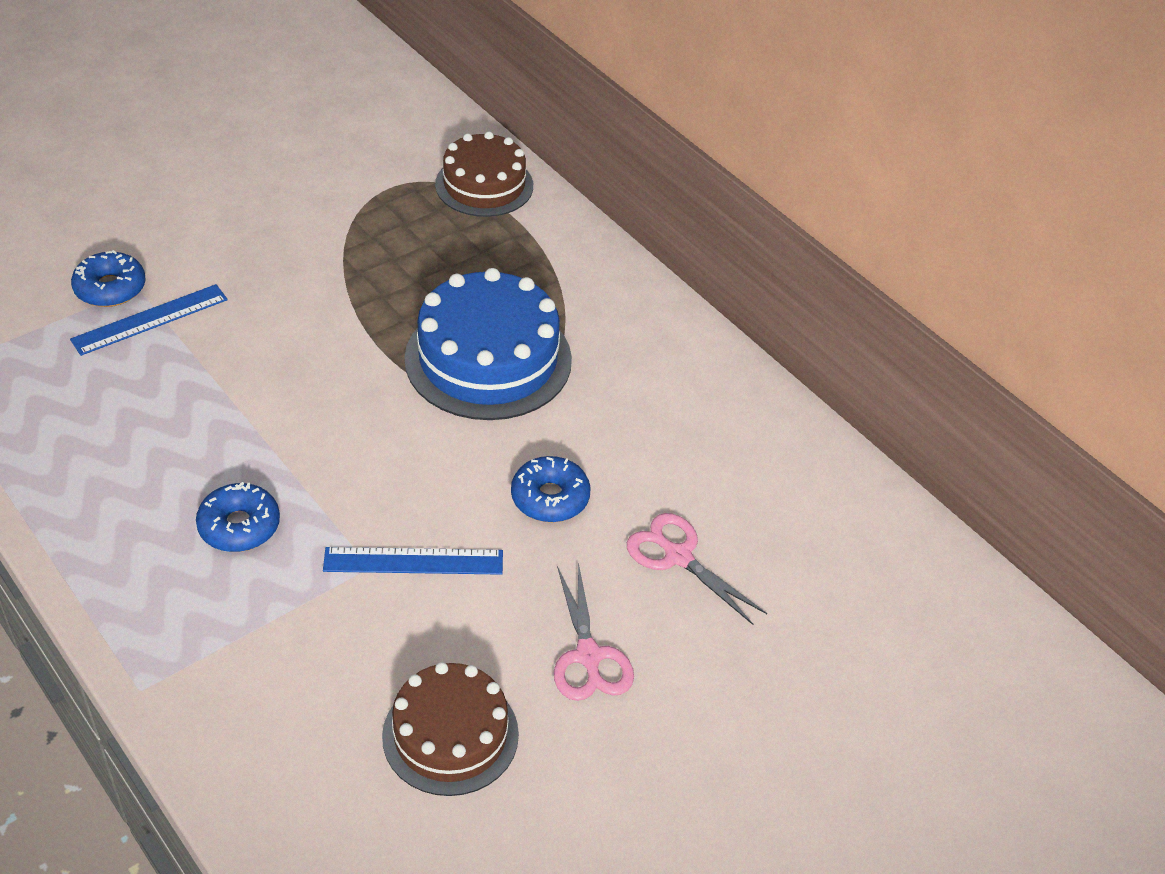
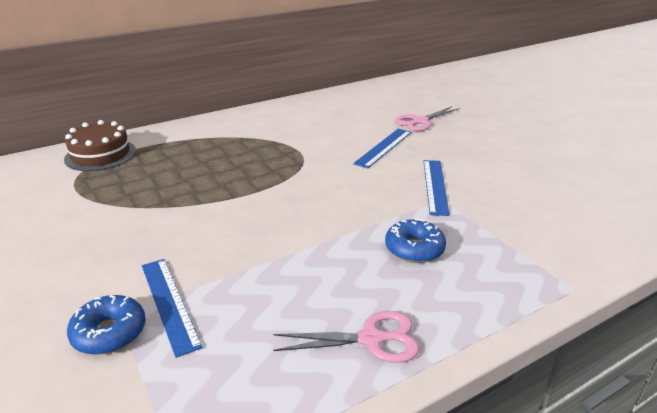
camera: 80 degrees left, 15 degrees down
brown cake [382,662,519,796] -> none
blue cake [404,268,572,420] -> none
blue donut [511,456,591,522] -> blue ruler [353,129,411,168]
pink scissors [554,562,634,701] -> pink scissors moved to [273,311,419,363]

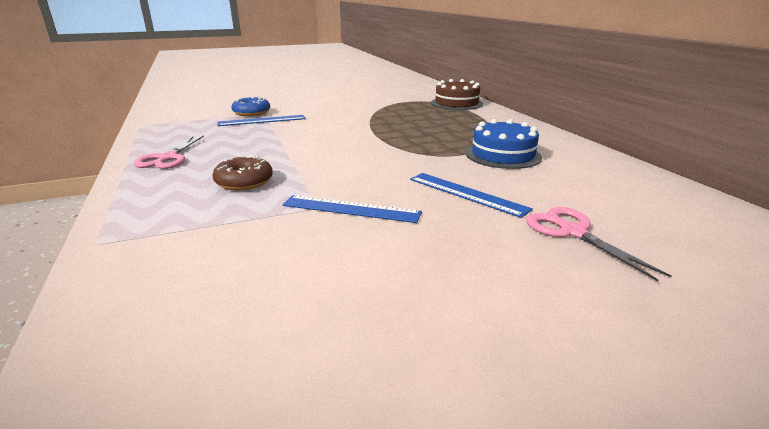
camera: 100 degrees right, 5 degrees down
blue donut [385,219,446,263] -> brown donut [212,155,273,191]
none -> blue cake [466,119,542,169]

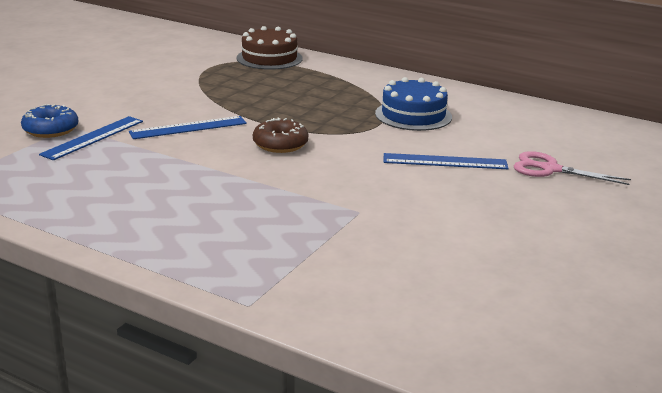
camera: 40 degrees left, 0 degrees up
pink scissors [134,136,204,169] -> none
brown donut [212,155,273,191] -> brown donut moved to [253,117,308,153]
blue ruler [282,195,422,223] -> blue ruler moved to [129,116,247,139]

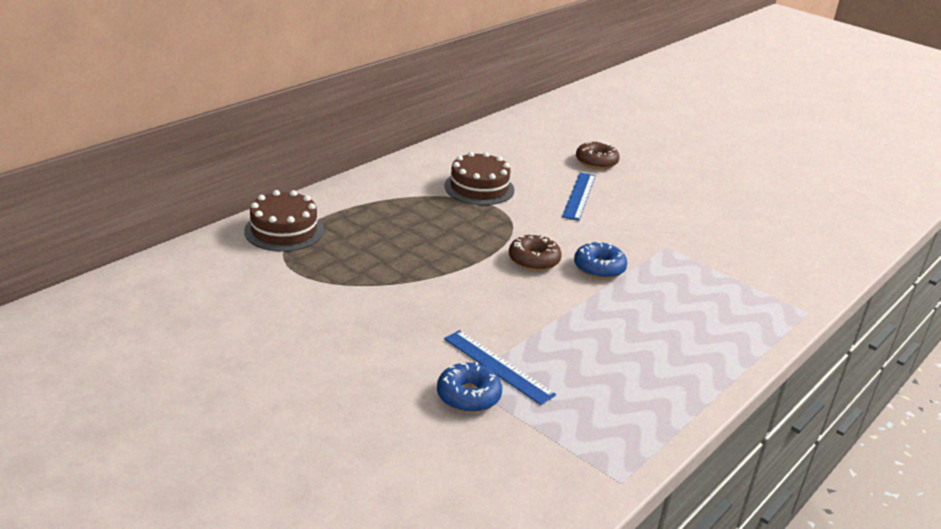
camera: 80 degrees left, 5 degrees up
blue ruler [129,116,247,139] -> none
blue cake [375,77,452,131] -> brown cake [444,152,515,205]
pink scissors [514,151,631,185] -> brown donut [576,142,620,169]
none -> blue donut [574,242,627,279]

